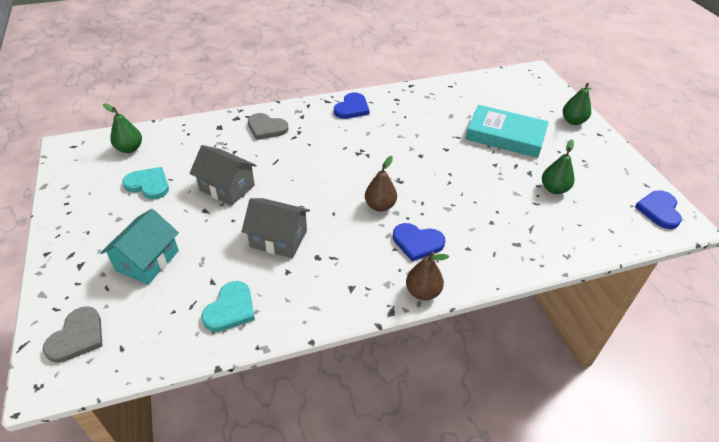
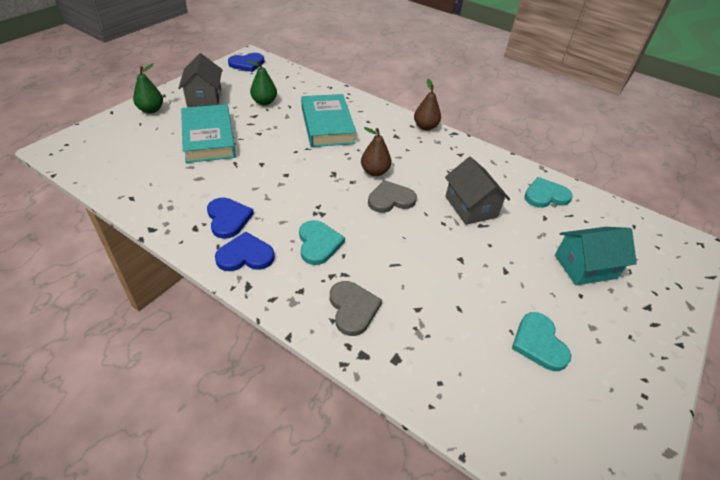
camera: 130 degrees left, 0 degrees up
grey heart [43,306,102,363] -> grey heart moved to [368,180,417,213]
green pear [103,103,142,153] -> none
grey house [190,145,257,206] -> grey house moved to [178,53,222,107]
blue heart [393,223,445,261] -> blue heart moved to [207,198,254,239]
none -> turquoise heart [299,220,345,265]
none -> turquoise book [301,94,357,147]

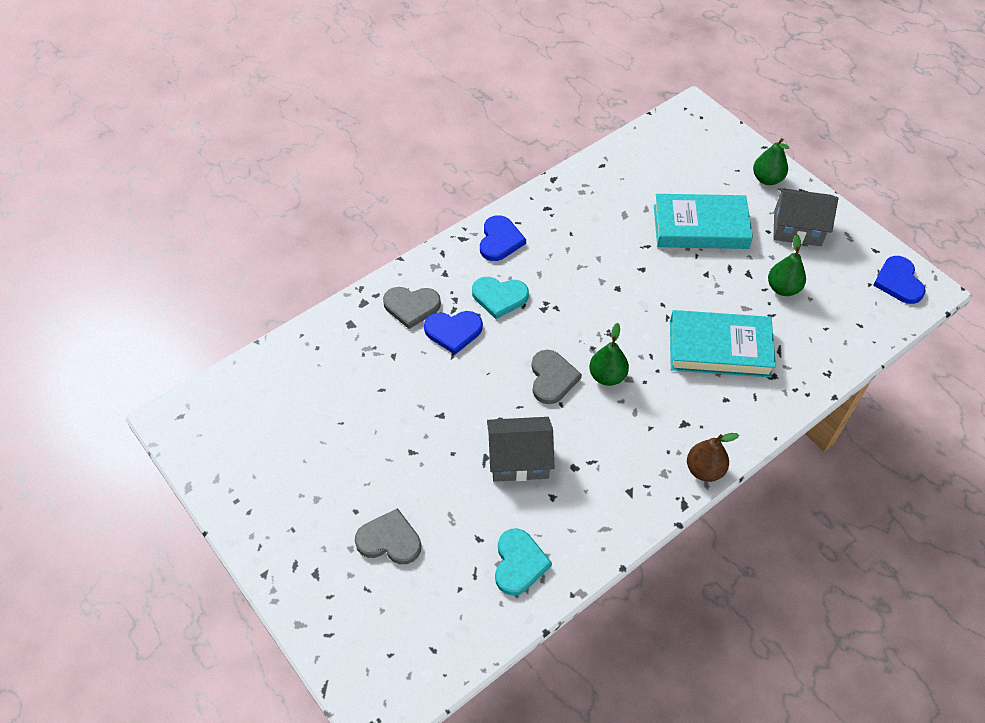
camera: 110 degrees right, 10 degrees up
blue heart [207,198,254,239] -> blue heart moved to [424,311,483,355]
brown pear [361,127,391,176] -> green pear [589,323,629,386]
turquoise heart [512,312,571,371] -> none
turquoise house [555,227,637,285] -> grey heart [355,508,421,564]

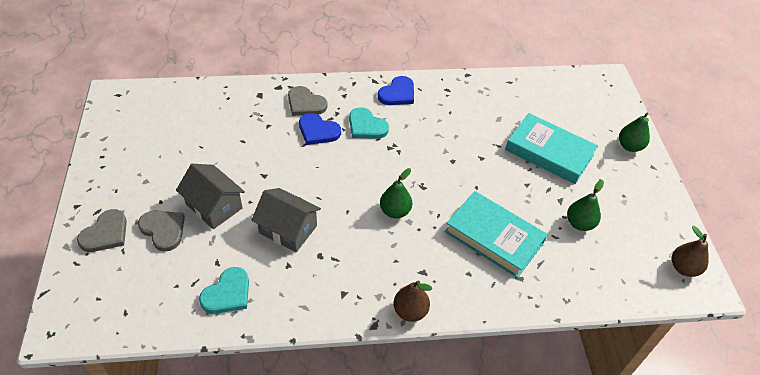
camera: 30 degrees right, 5 degrees down
grey heart [532,350,582,404] -> grey heart moved to [77,209,127,252]
grey house [773,188,838,246] -> grey house moved to [176,164,245,229]
blue heart [873,256,926,304] -> brown pear [672,226,709,277]

